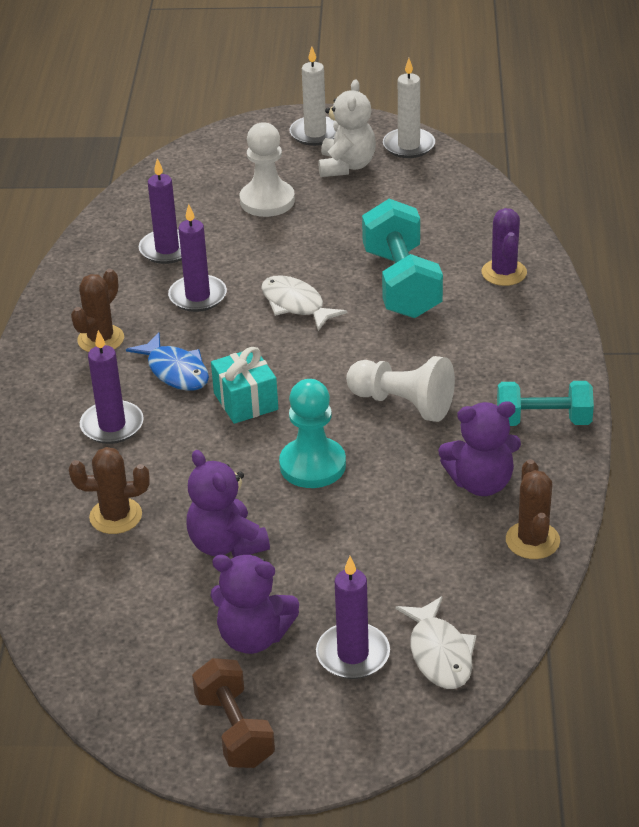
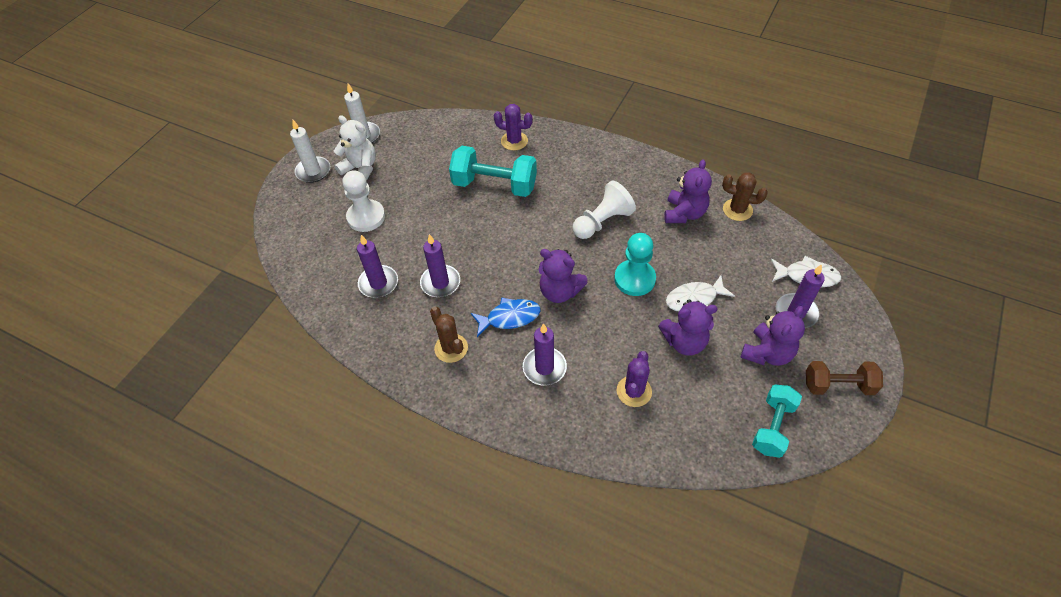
camera: 65 degrees left, 15 degrees up
brown cactus [69,447,149,534] -> purple cactus [617,351,652,407]
turquoise gift [211,347,278,424] -> purple teddy bear [539,249,588,303]
white fish [261,275,347,331] -> white fish moved to [666,275,735,311]
turquoise dumbbell [497,381,594,426] -> turquoise dumbbell moved to [752,385,802,458]

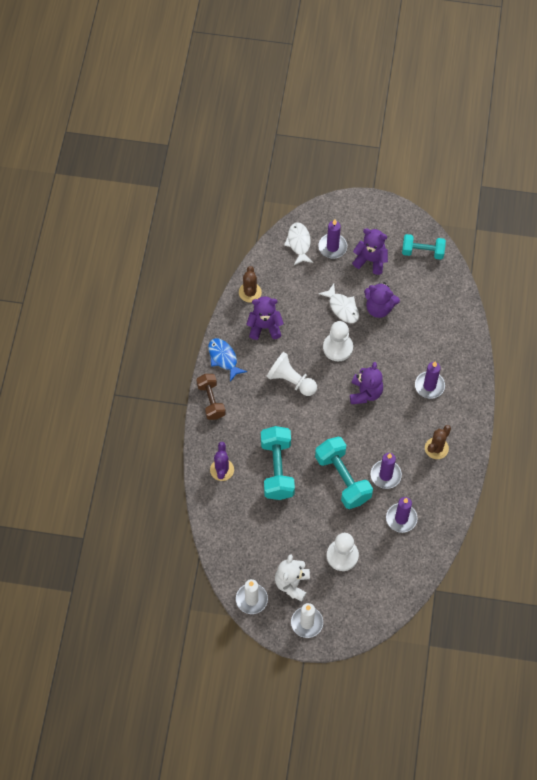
camera: 110 degrees left, 10 degrees up
blue fish [471,297,541,337] -> blue fish moved to [208,338,247,382]
turquoise pawn [614,233,656,296] -> white pawn [323,321,353,361]
purple cactus [617,351,652,407] -> none
purple teddy bear [658,299,718,355] -> purple teddy bear turned 135 degrees clockwise [364,282,400,318]
brown dumbbell [806,361,883,395] -> brown dumbbell moved to [196,374,226,420]
none -> turquoise dumbbell [315,437,373,509]

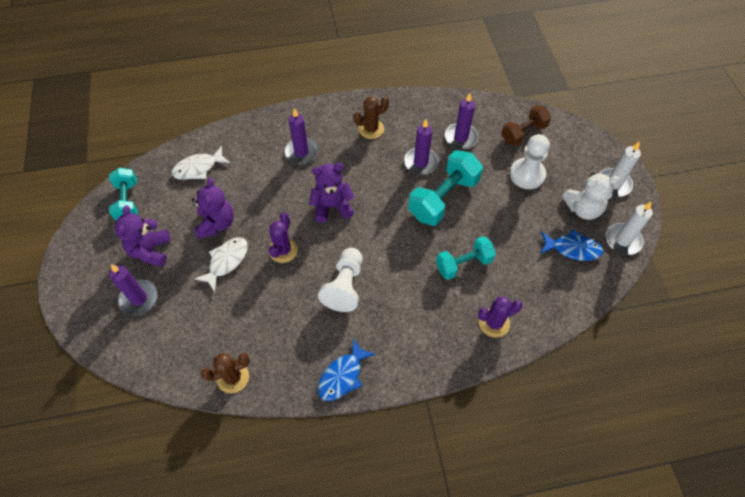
camera: 110 degrees left, 5 degrees down
brown dumbbell [196,374,226,420] -> brown dumbbell moved to [501,105,551,146]
purple teddy bear [246,296,284,340] -> none
turquoise dumbbell [261,426,295,500] -> turquoise dumbbell [436,236,496,280], size x0.65
white fish [284,222,313,265] -> white fish moved to [172,146,230,180]
white pawn [323,321,353,361] -> purple cactus [269,212,298,263]
brown cactus [425,425,451,459] -> brown cactus turned 45 degrees counterclockwise [353,96,389,139]
none -> blue fish [540,229,603,261]

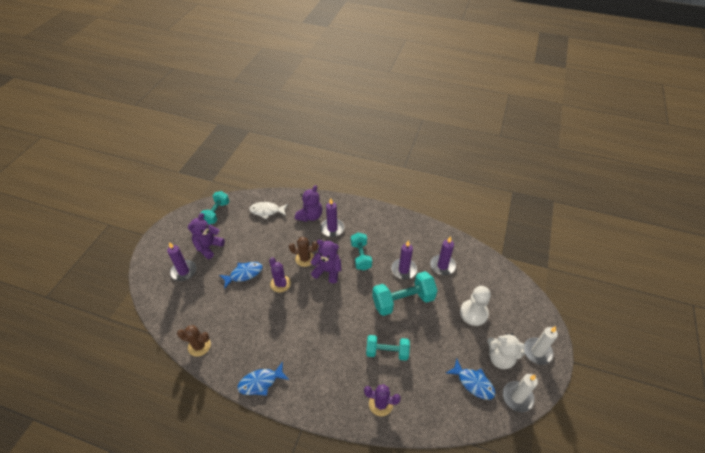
camera: 30 degrees right, 10 degrees down
purple teddy bear [192,178,234,239] -> purple teddy bear moved to [295,185,322,222]
white fish [194,237,248,292] -> blue fish [219,262,263,289]
purple cactus [269,212,298,263] -> purple cactus turned 75 degrees counterclockwise [269,257,291,293]
white pawn [318,248,363,312] -> none
brown cactus [353,96,389,139] -> brown cactus moved to [289,237,318,267]
brown dumbbell [501,105,551,146] -> none
none -> turquoise dumbbell [351,233,372,270]

